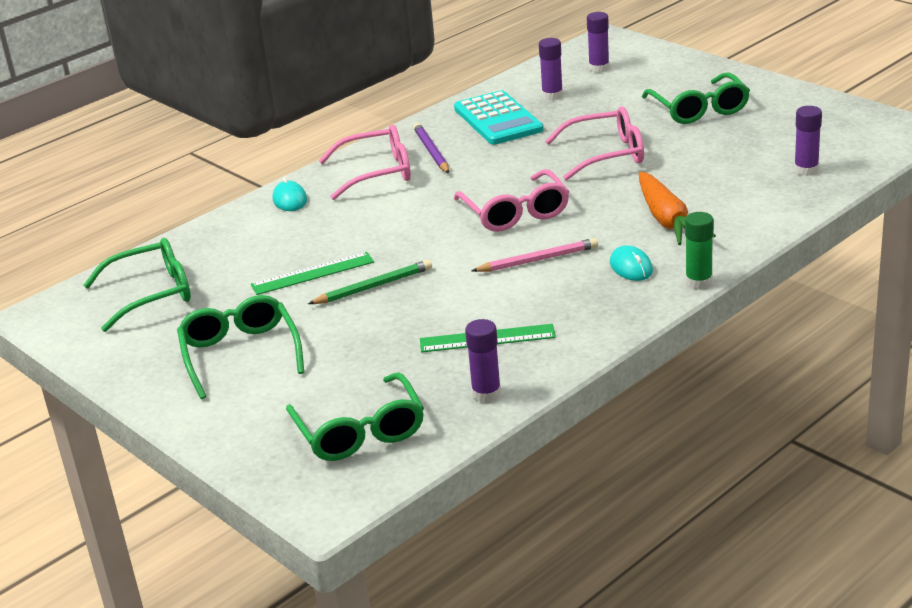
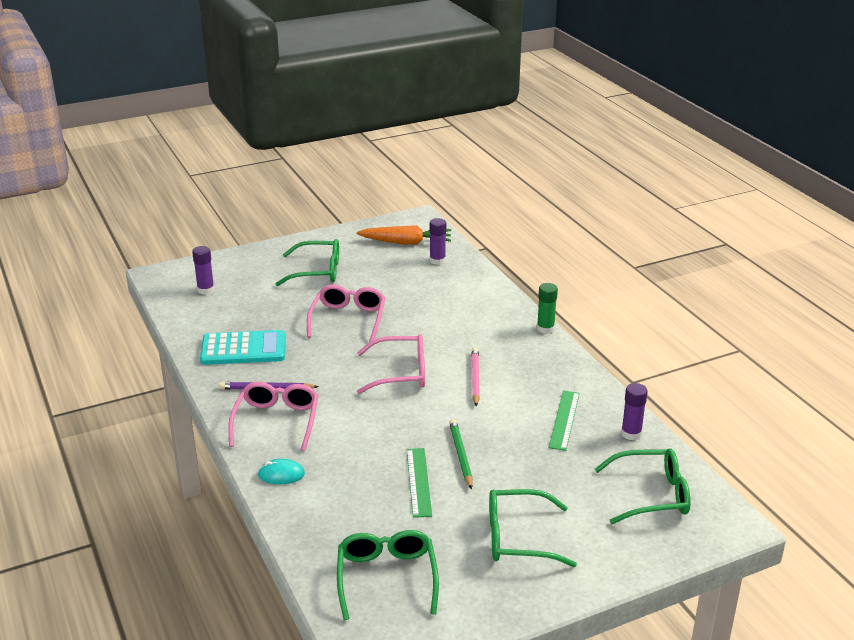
camera: 75 degrees left, 0 degrees up
purple glue stick [539,38,563,100] -> none
turquoise mouse [610,245,653,281] -> none
orange carrot [639,172,716,245] -> orange carrot moved to [356,225,451,245]

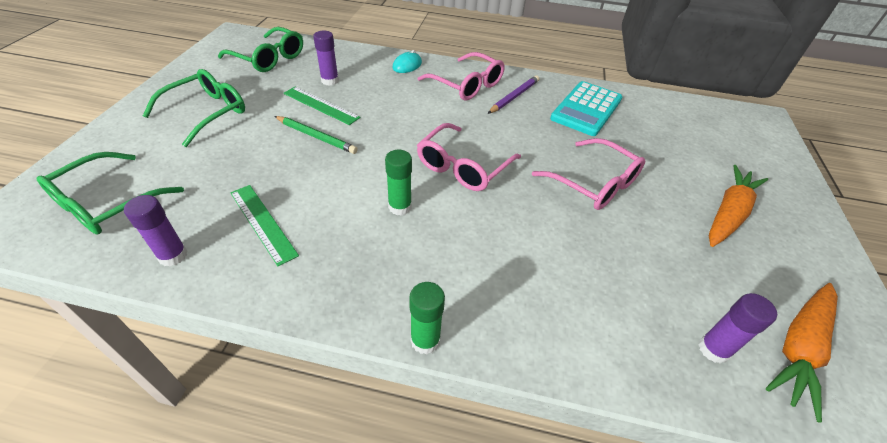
camera: 125 degrees right, 15 degrees up
purple glue stick [192,246,214,295] -> purple glue stick moved to [313,31,339,86]
green glasses [276,239,339,286] -> orange carrot [709,165,768,247]
pink pencil [471,347,480,406] -> green glue stick [385,150,412,216]

